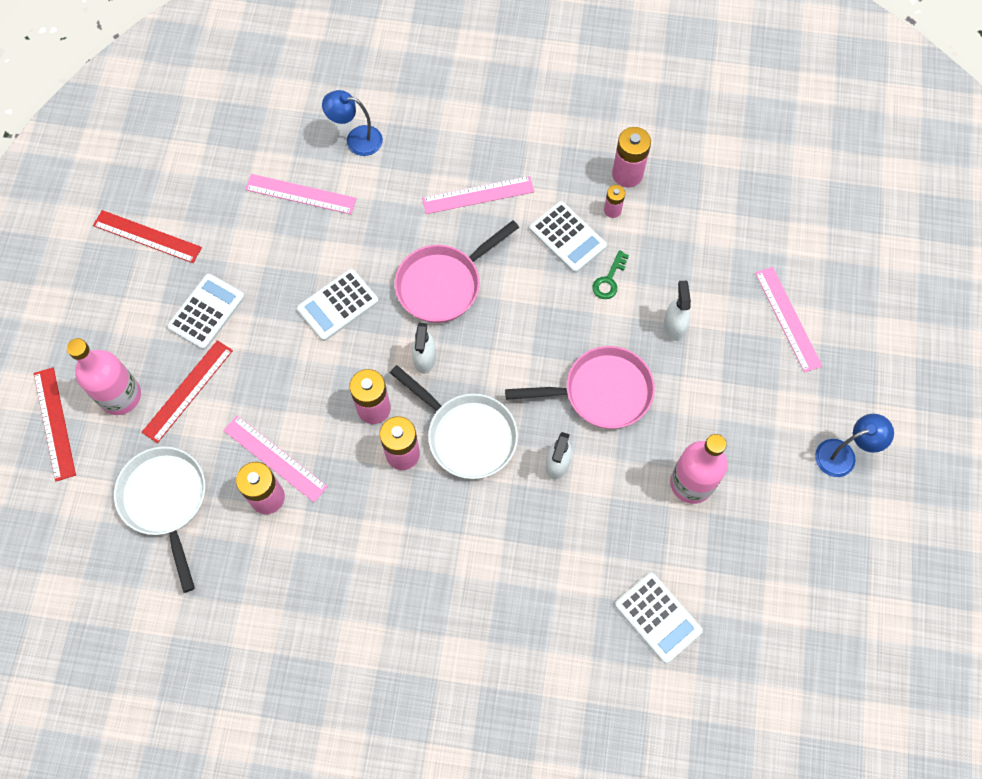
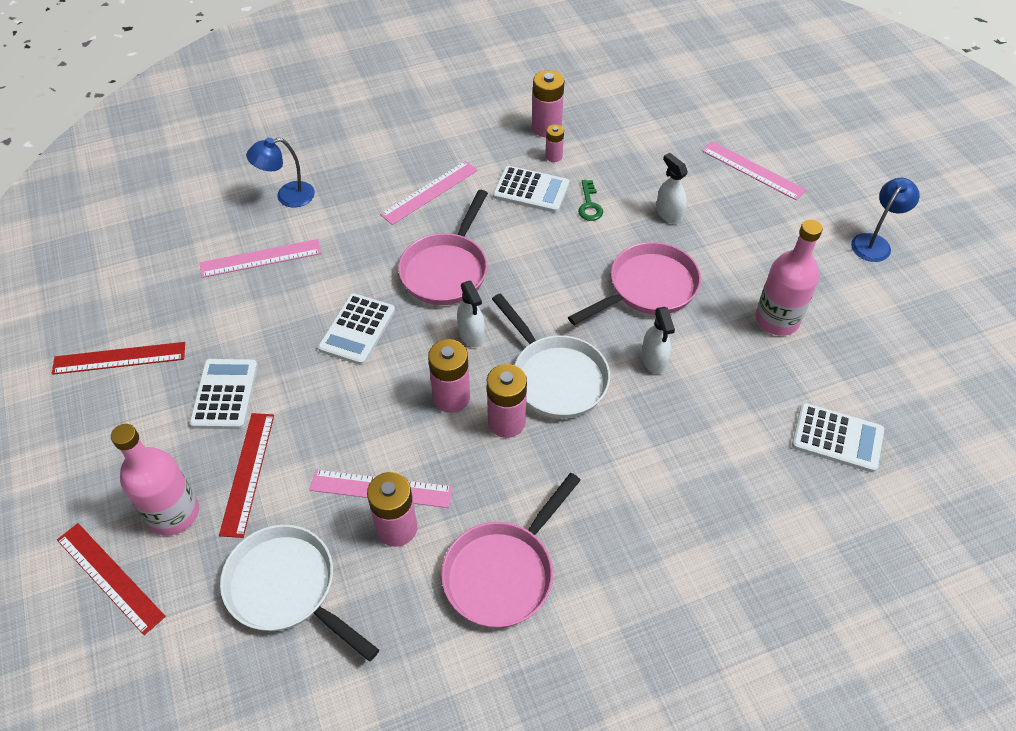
camera: 30 degrees left, 15 degrees down
white pan [390,365,518,479] -> white pan turned 45 degrees clockwise [492,293,610,419]
none -> pink pan [441,473,581,628]

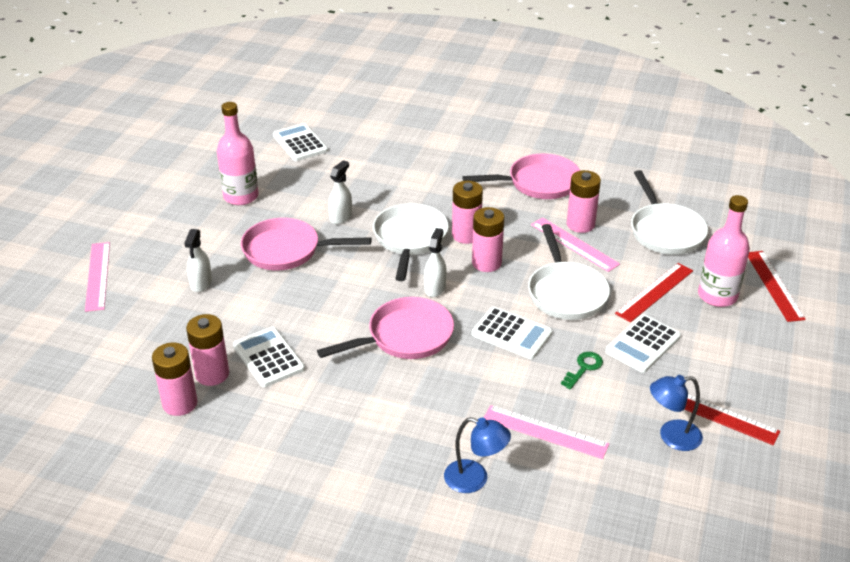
camera: 140 degrees left, 15 degrees down
white calculator [318,293,395,365] -> white calculator turned 60 degrees clockwise [472,307,552,359]
pink ruler [380,161,478,225] -> none
pink battery [545,124,564,162] -> pink battery [186,314,229,386], size x1.78
green key [578,180,603,221] -> green key moved to [561,352,603,390]
blue lamp [851,178,920,262] -> blue lamp moved to [650,375,703,451]
none -> white pan [528,224,610,320]

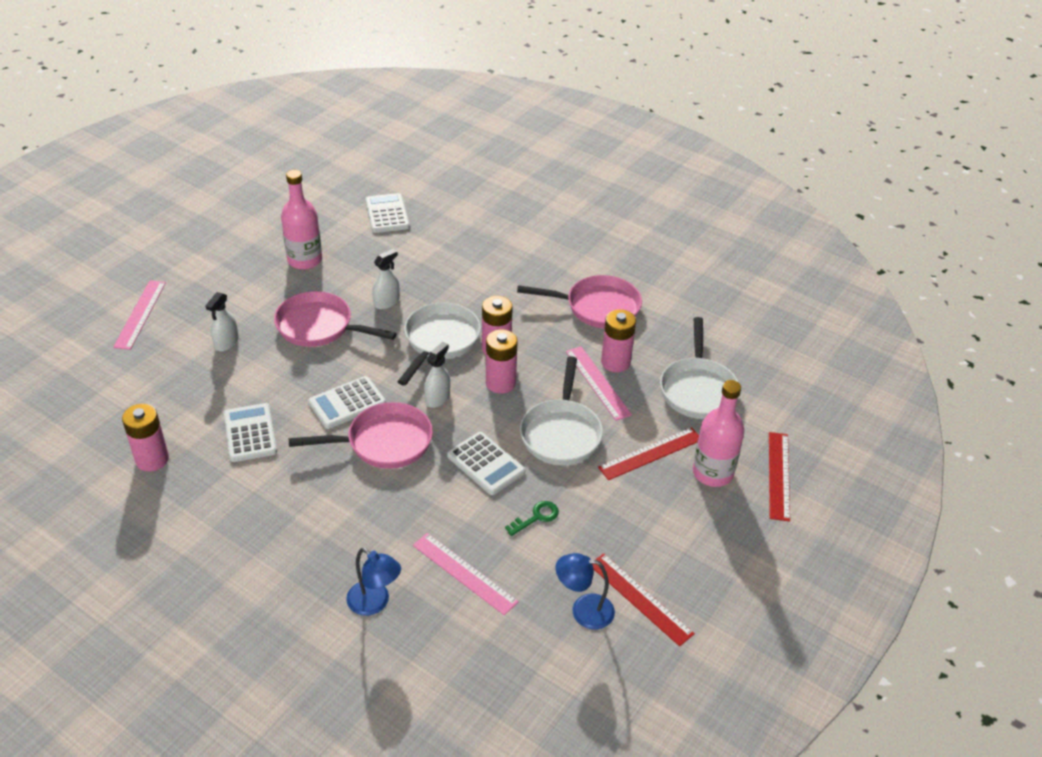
camera: 15 degrees right, 5 degrees up
pink battery [186,314,229,386] -> none
white calculator [605,314,681,373] -> white calculator moved to [308,376,386,429]

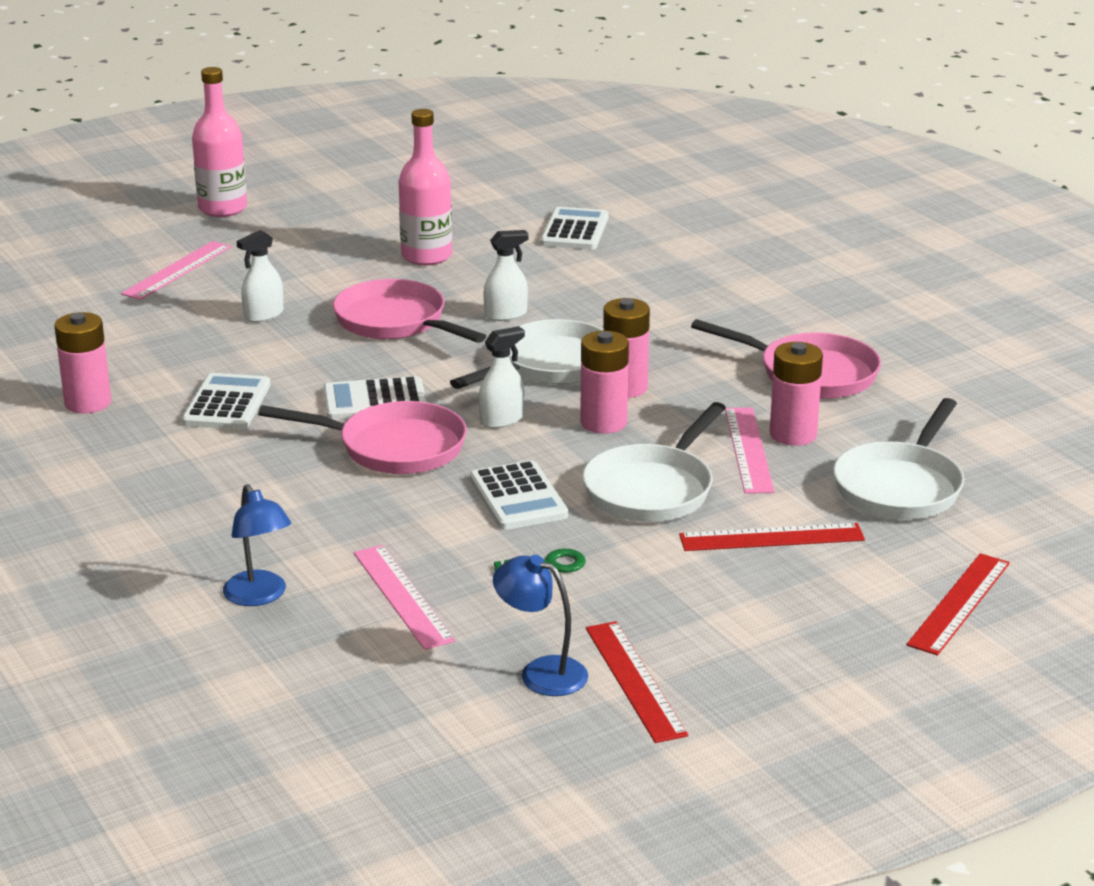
camera: 25 degrees right, 15 degrees down
pink bottle [693,380,744,487] -> pink bottle moved to [192,67,247,217]

